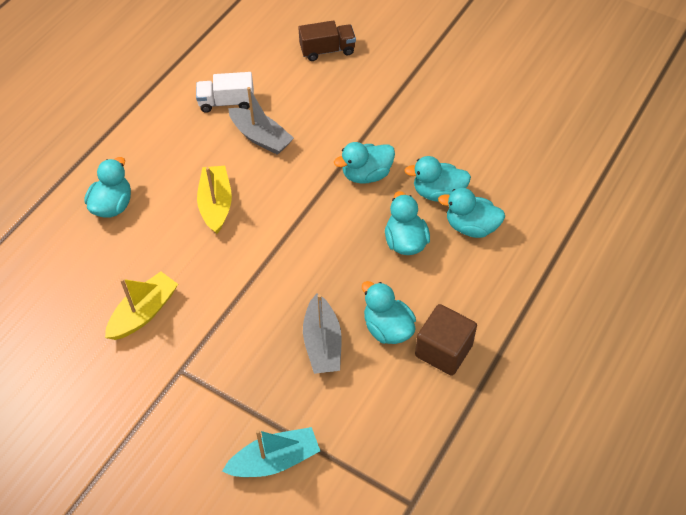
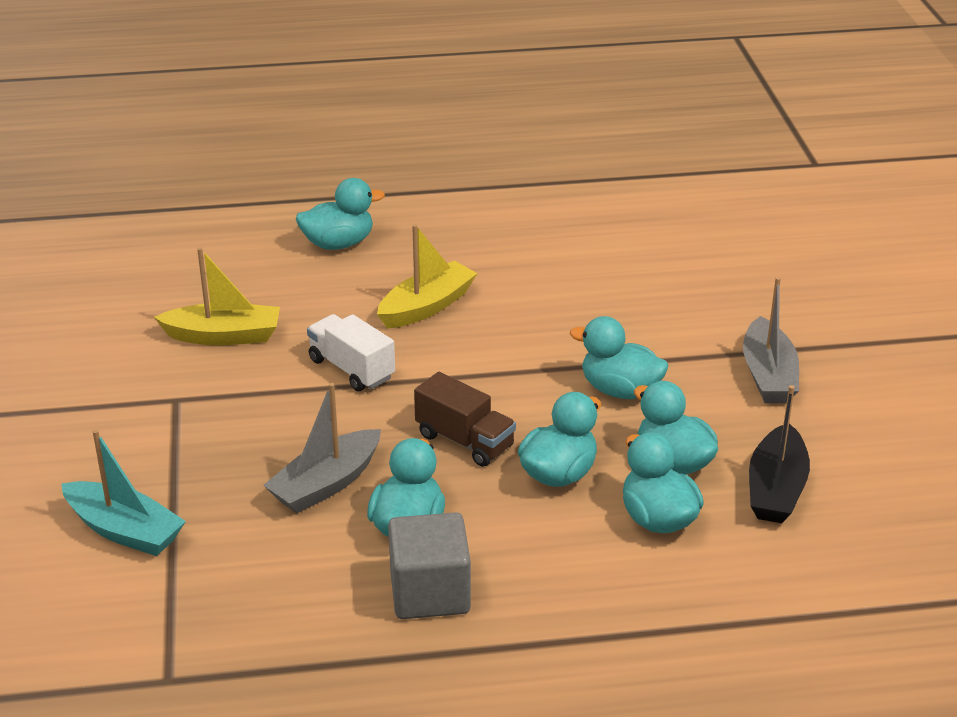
camera: 50 degrees right, 20 degrees down
white truck [196,72,254,113] -> white truck moved to [307,314,395,391]
grey boat [228,87,294,155] -> grey boat moved to [743,277,799,403]
brown truck [298,20,356,61] -> brown truck moved to [414,372,516,467]
brown cube [415,304,477,376] -> grey cube [388,512,471,619]
none -> black boat [749,385,810,523]

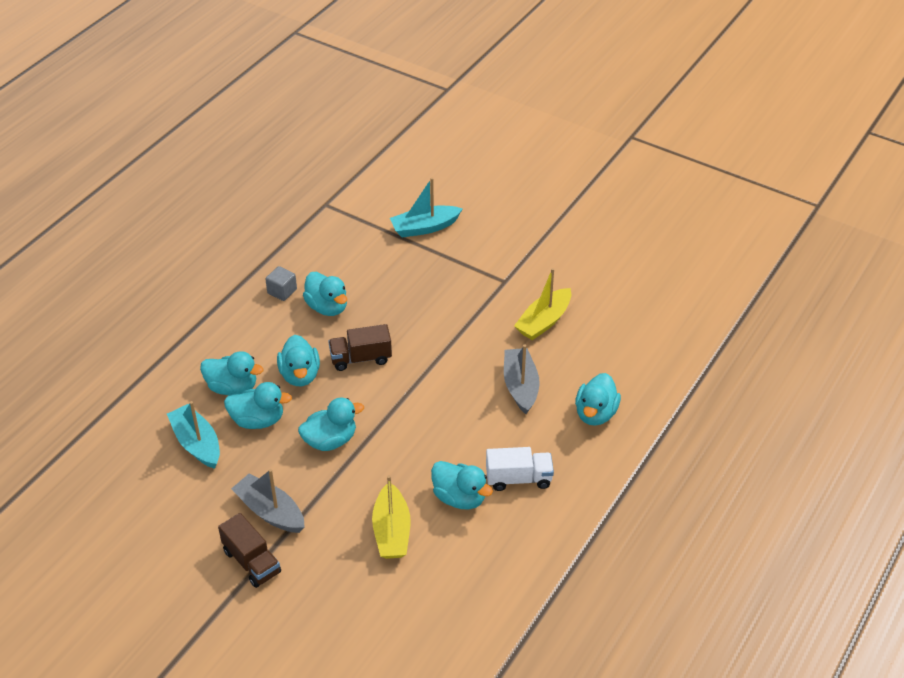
camera: 130 degrees right, 10 degrees up
grey boat [263,383,381,513] -> grey boat moved to [504,344,540,414]
white truck [307,314,395,391] -> white truck moved to [486,447,554,491]
yellow boat [377,224,478,328] -> yellow boat moved to [372,475,410,559]
grey cube [388,512,471,619] -> grey cube [265,266,297,301], size x0.58
black boat [749,385,810,523] -> turquoise boat [167,401,220,469]
none -> brown truck [218,513,281,588]
none -> turquoise duck [431,461,493,509]

